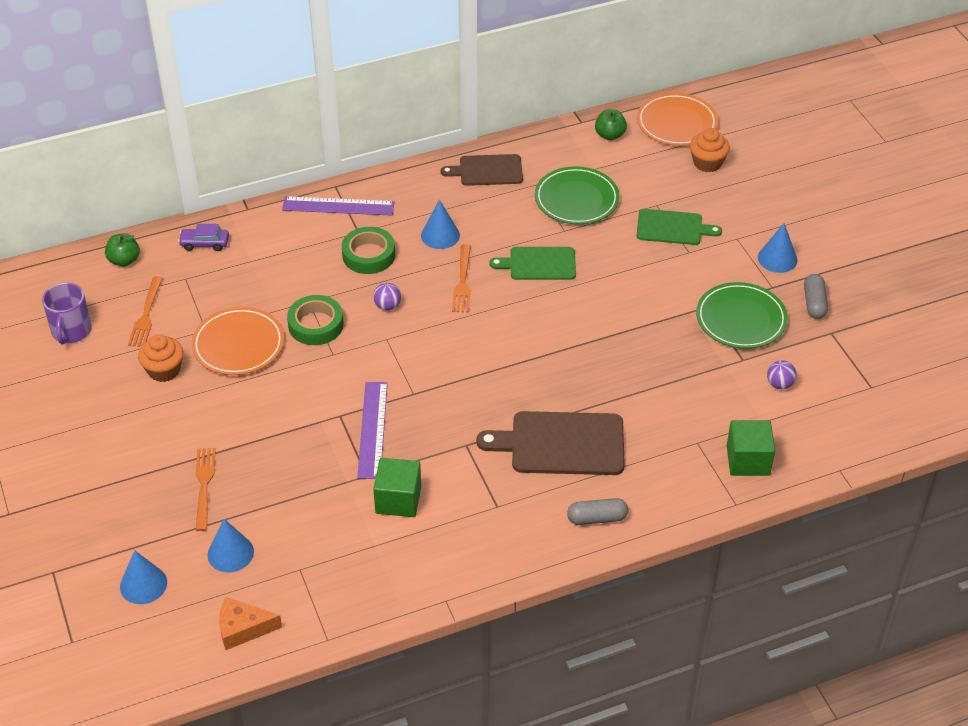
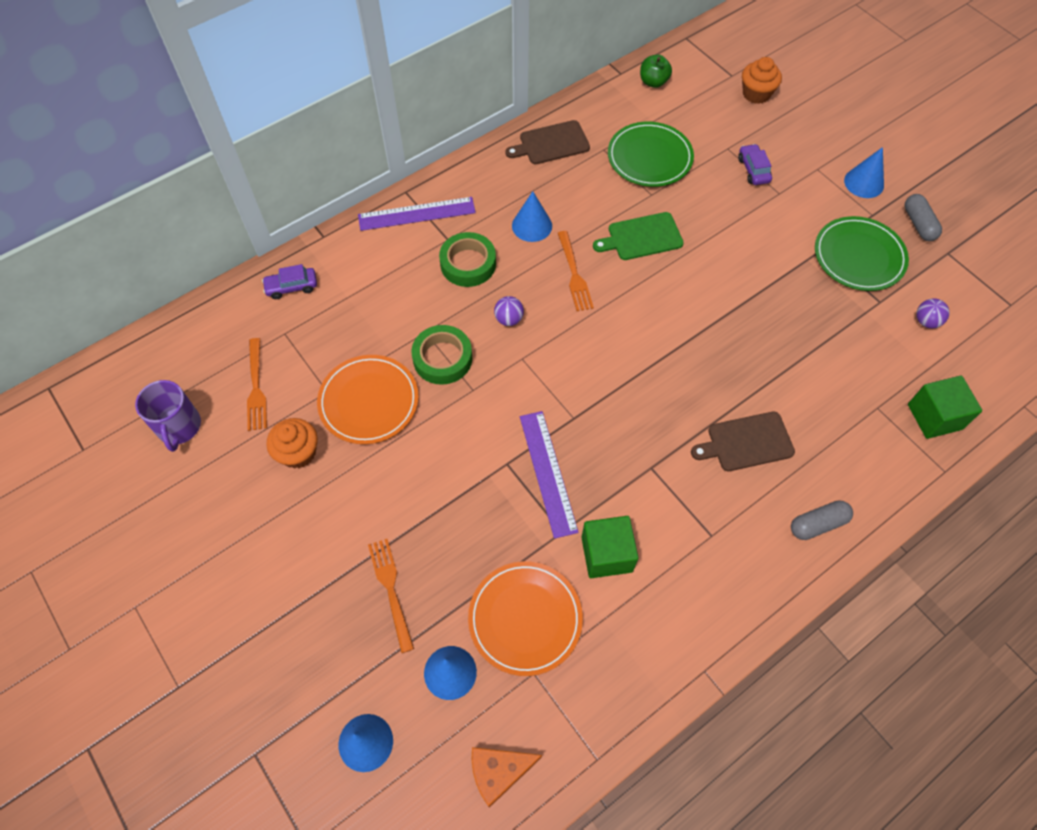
camera: 15 degrees left, 15 degrees up
green apple [105,233,140,267] -> none
brown cutting board [477,411,625,475] -> brown cutting board [691,412,795,471], size x0.64
orange plate [637,93,718,146] -> orange plate moved to [468,561,583,676]
green cutting board [637,209,722,245] -> purple car [738,144,772,185]

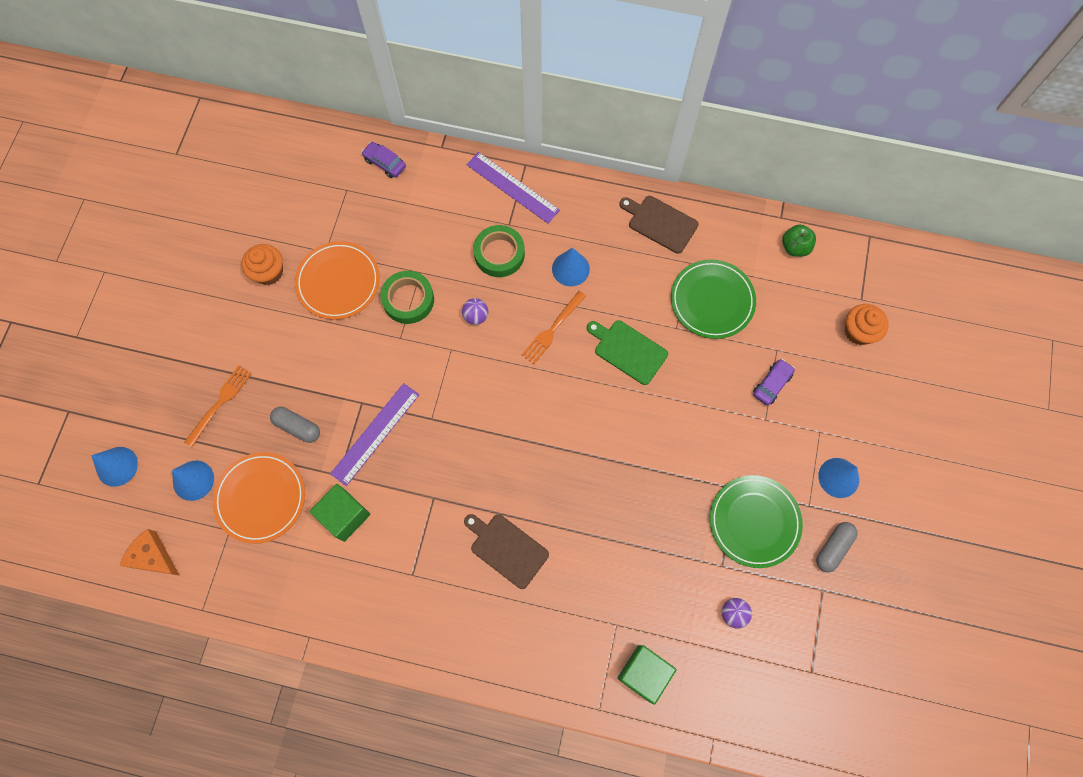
camera: 50 degrees right, 10 degrees up
purple mug [135,380,201,452] -> none
orange fork [247,338,267,431] -> none
grey capsule [791,500,853,540] -> grey capsule moved to [270,407,320,443]

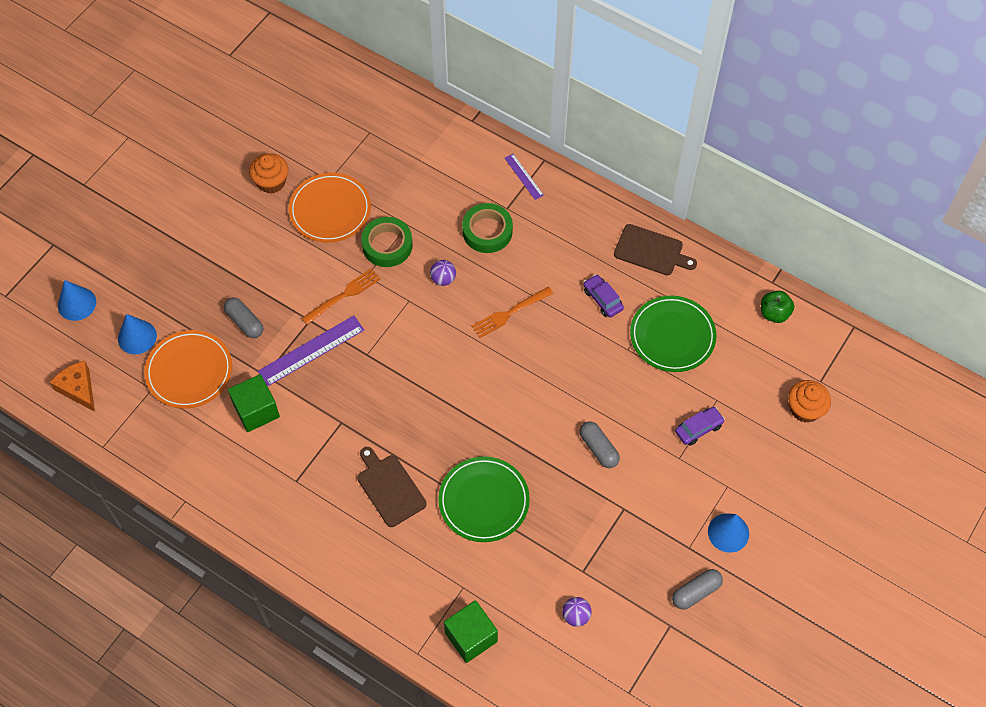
camera: 20 degrees right, 10 degrees down
orange fork [184,365,252,447] -> orange fork moved to [302,268,381,325]
purple car [362,142,406,178] -> purple car moved to [583,274,624,317]
purple ruler [466,152,560,223] -> purple ruler [505,154,544,200], size x0.55
blue cone [552,248,590,286] -> none
green cutting board [587,320,668,385] -> none
brown cutting board [619,196,699,254] -> brown cutting board turned 150 degrees clockwise [614,224,697,275]
green plate [710,475,803,568] -> green plate moved to [438,457,530,542]
none -> grey capsule [580,421,620,468]

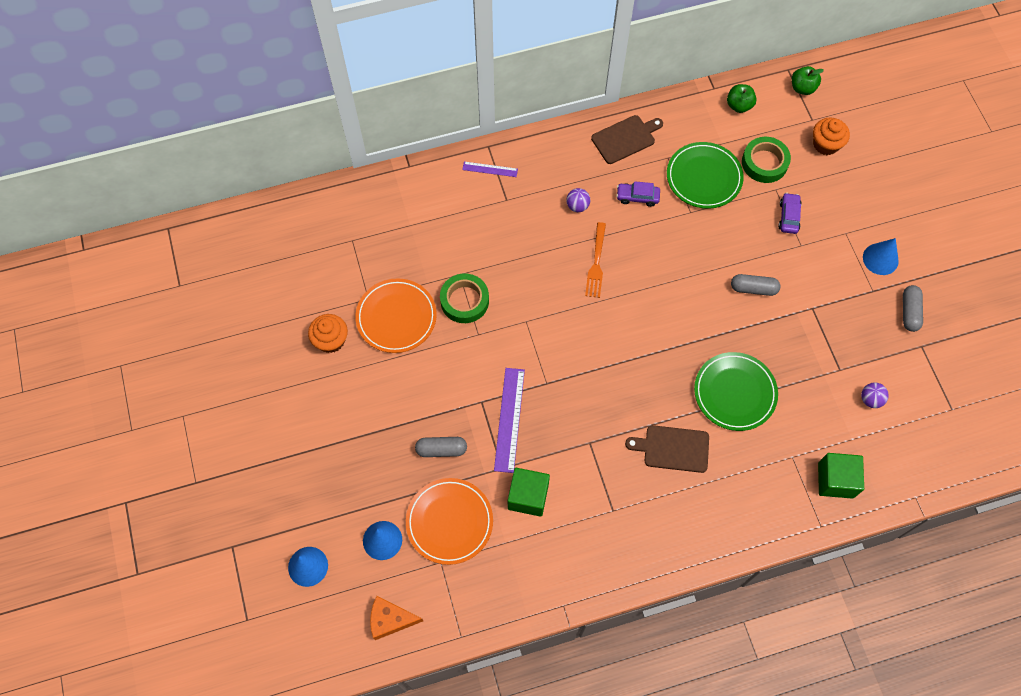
camera: 50 degrees left, 5 degrees up
orange fork [302,268,381,325] -> none
purple ball [430,260,456,286] -> purple ball moved to [566,188,590,212]
green tape [462,203,513,253] -> green tape moved to [742,137,791,183]
none -> green apple [792,66,824,95]

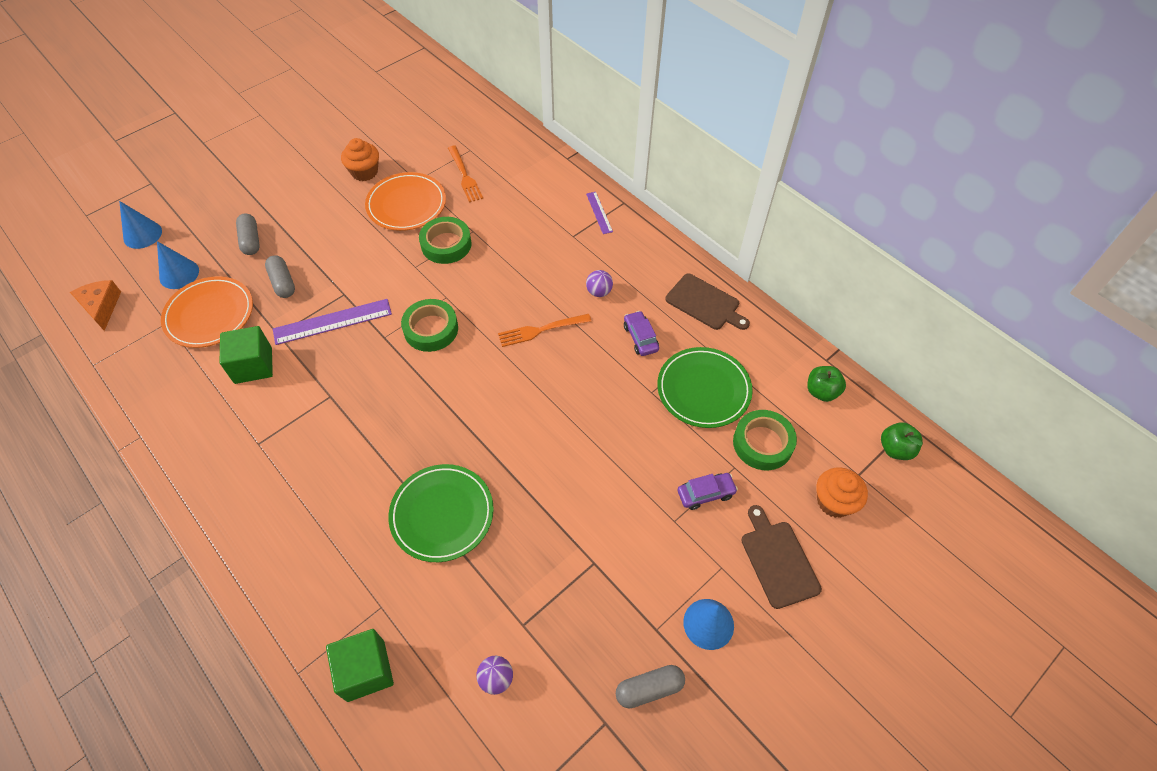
camera: 65 degrees right, 10 degrees down
brown cutting board [625,425,709,473] -> brown cutting board moved to [741,505,822,609]
grey capsule [731,274,780,296] -> grey capsule moved to [236,213,260,255]
none -> green tape [401,299,458,352]
none -> orange fork [448,145,483,203]

